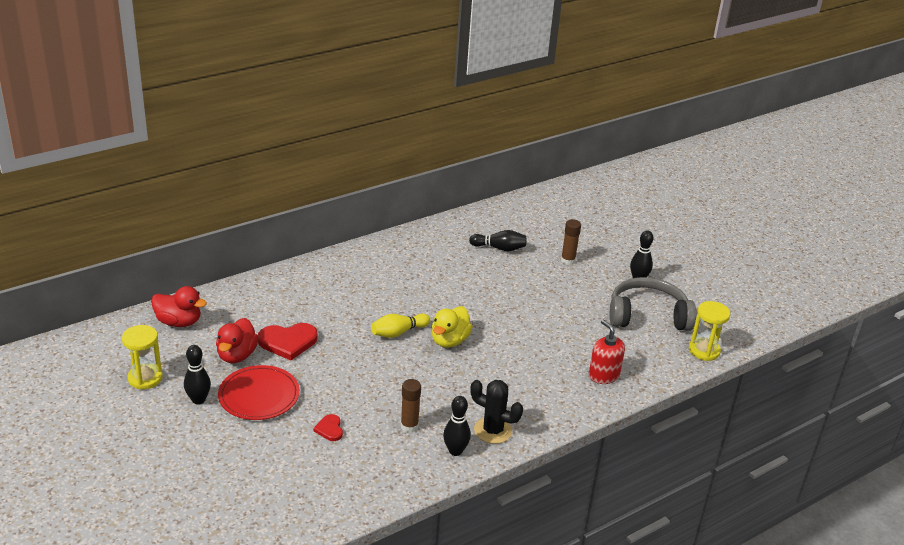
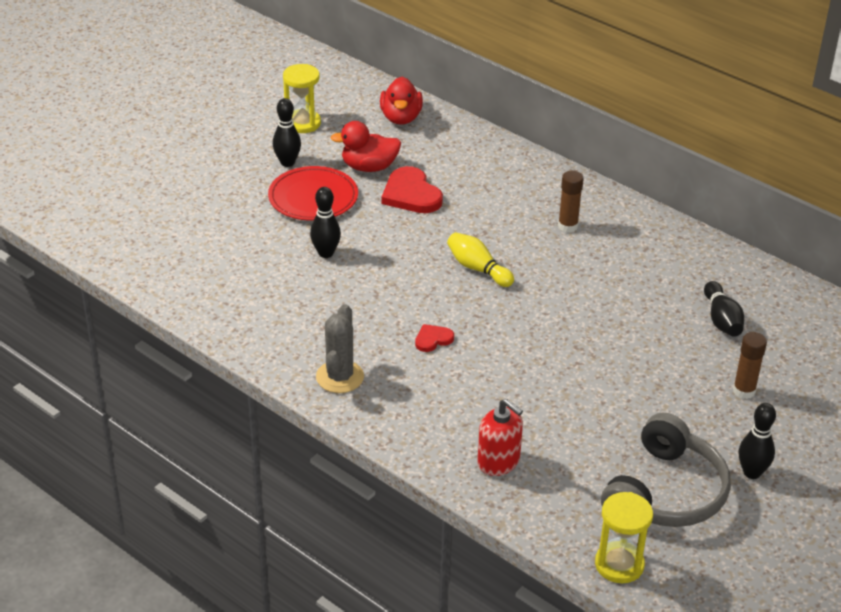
camera: 75 degrees right, 5 degrees up
red heart [313,414,343,441] -> red heart moved to [415,324,454,352]
brown glue stick [401,379,421,433] -> brown glue stick moved to [558,171,583,233]
yellow duck [432,306,473,348] -> none
black bowling pin [443,396,471,456] -> black bowling pin moved to [310,187,341,258]
black cactus [470,380,523,444] -> grey cactus [316,304,364,393]
red soap dispenser [589,320,625,384] -> red soap dispenser turned 90 degrees clockwise [477,399,523,476]
grey headphones [610,277,696,331] -> grey headphones turned 45 degrees clockwise [601,413,731,527]

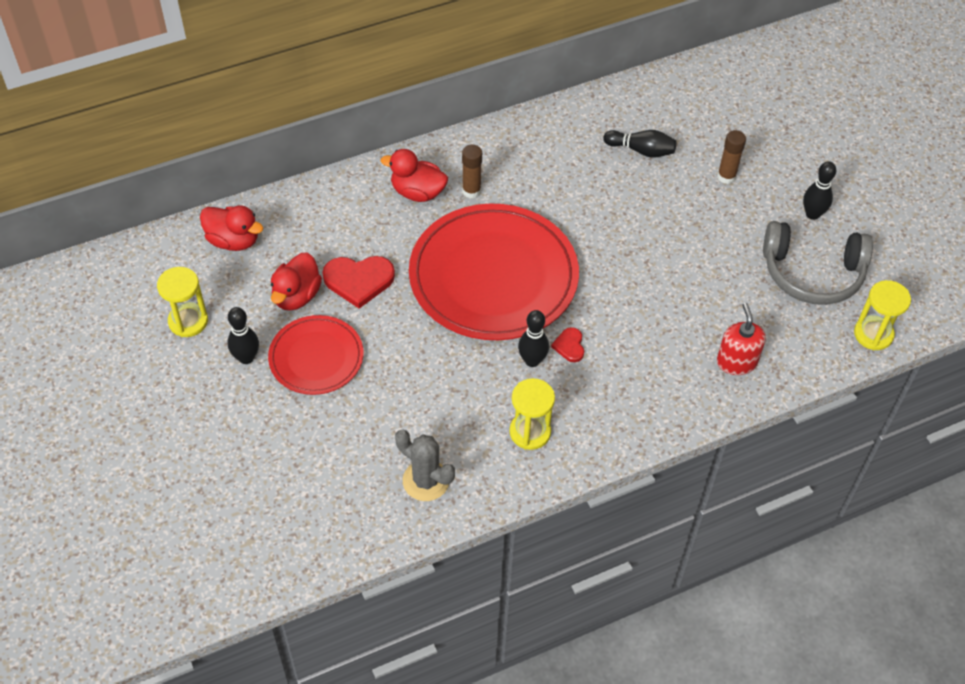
camera: 65 degrees left, 15 degrees up
black bowling pin [310,187,341,258] -> black bowling pin moved to [518,310,549,367]
grey cactus [316,304,364,393] -> grey cactus moved to [395,429,455,501]
yellow bowling pin [447,232,514,287] -> red plate [409,204,579,340]
red soap dispenser [477,399,523,476] -> red soap dispenser turned 75 degrees counterclockwise [717,303,766,375]
grey headphones [601,413,731,527] -> grey headphones turned 135 degrees clockwise [763,221,873,305]
none -> red duck [381,149,448,202]
none -> yellow hourglass [509,378,555,450]

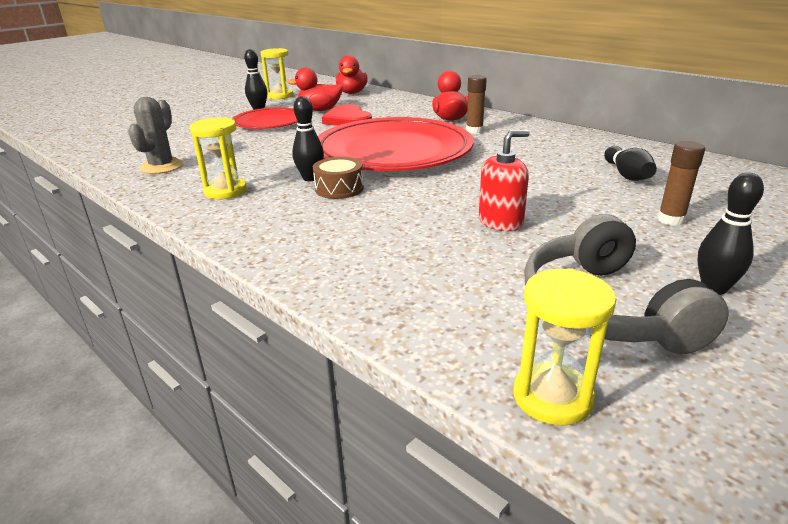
camera: 70 degrees right, 25 degrees down
red heart [551,327,584,362] -> brown drum [313,157,364,199]
red soap dispenser [717,303,766,375] -> red soap dispenser moved to [479,130,530,231]

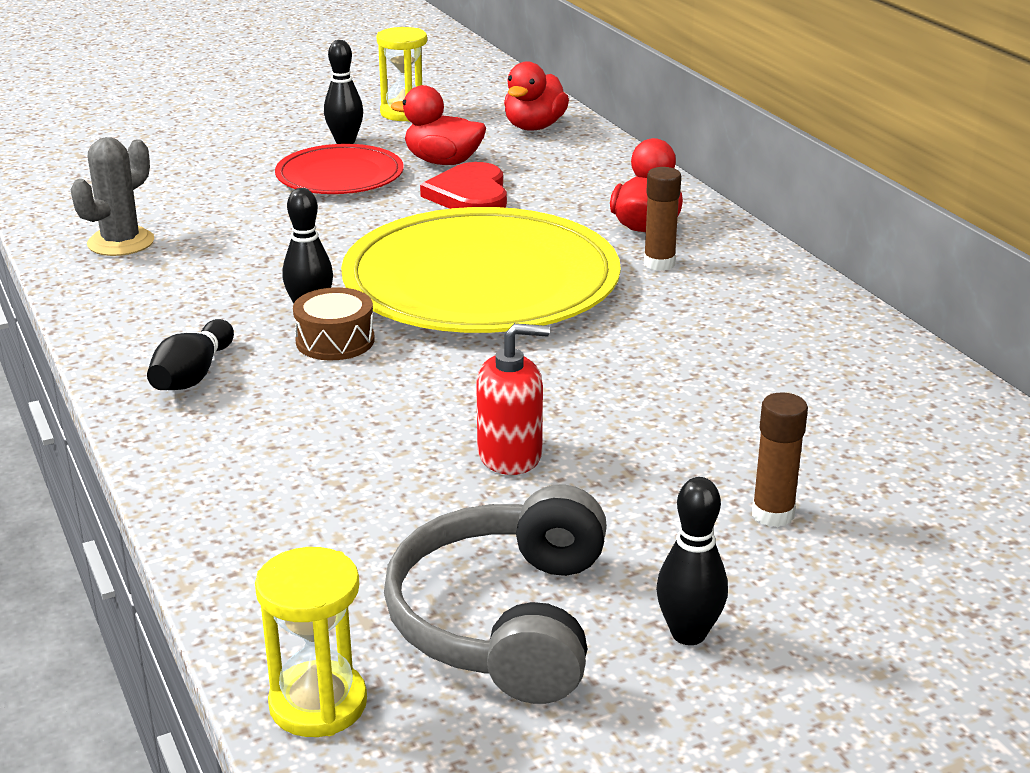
camera: 20 degrees right, 0 degrees up
yellow hourglass [190,117,247,199] -> none
red plate [318,117,473,171] -> yellow plate [341,207,621,333]
black bowling pin [604,146,657,181] -> black bowling pin moved to [147,319,234,390]

